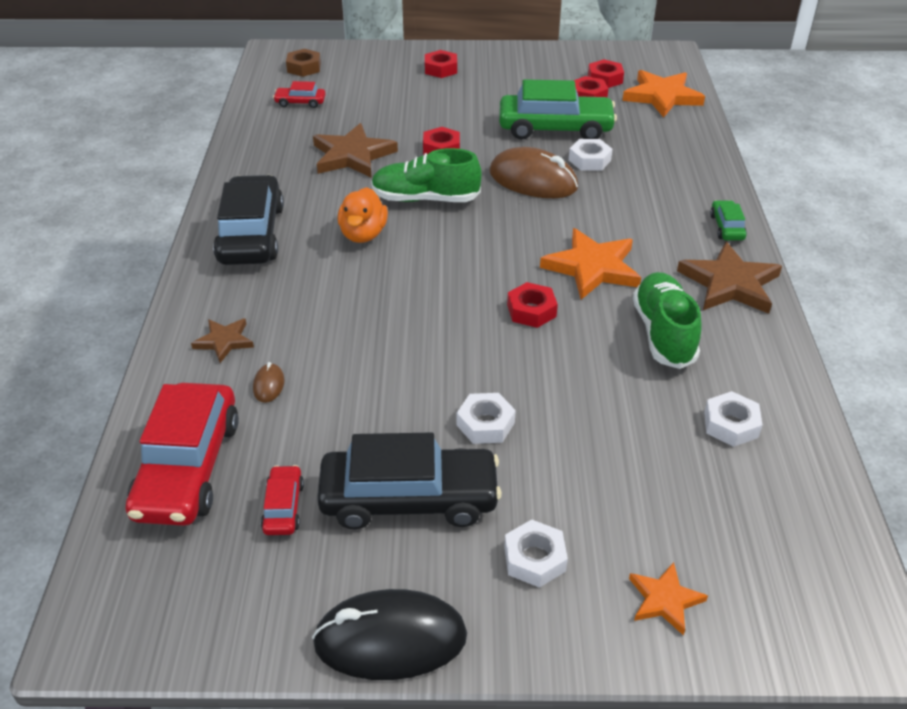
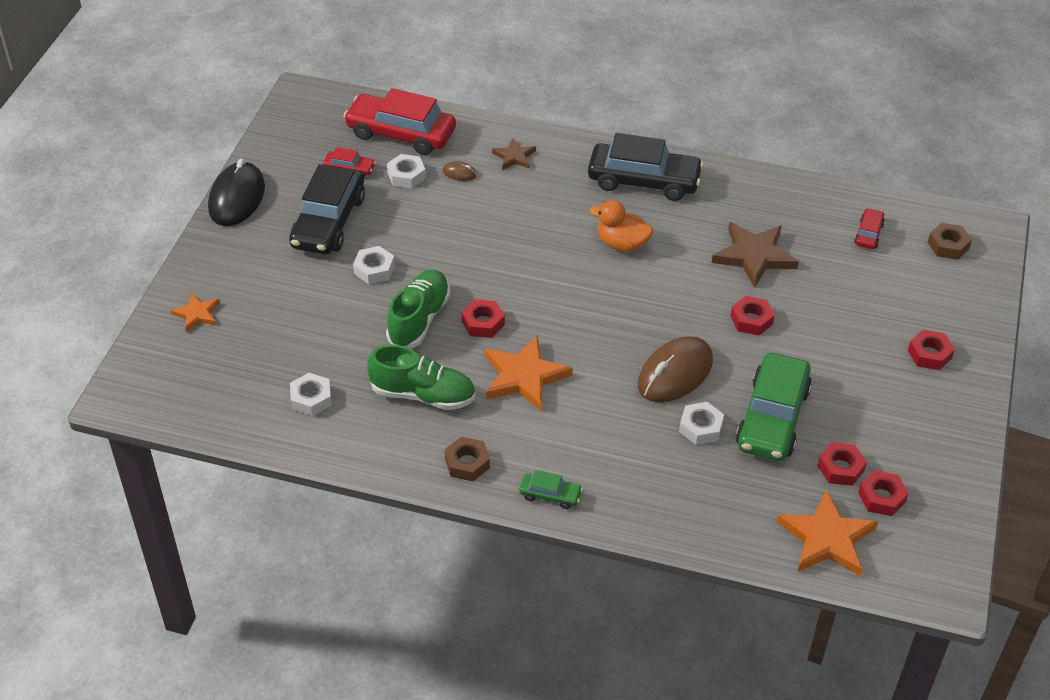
camera: 105 degrees right, 5 degrees up
green shoe [371,148,482,202] -> green shoe moved to [386,270,450,348]
white nut [504,519,568,588] -> white nut moved to [387,154,426,188]
brown star [677,242,782,314] -> brown nut [444,437,490,481]

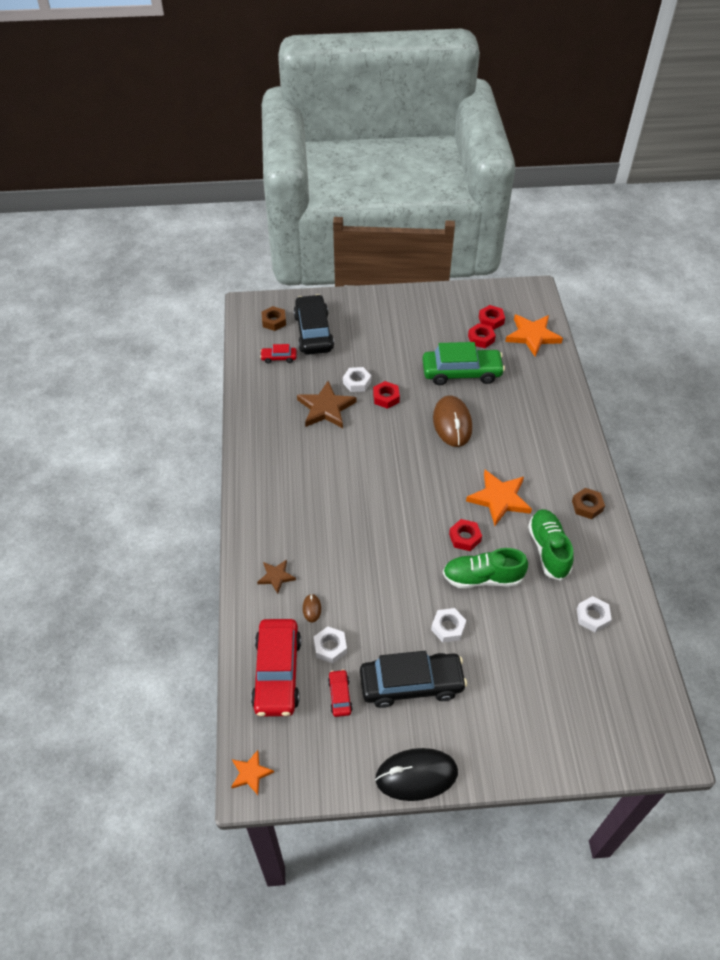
camera: 110 degrees left, 5 degrees up
orange star [170,293,220,332] -> orange star moved to [231,750,274,795]
green car [519,470,583,509] -> none
black car [588,133,704,201] -> black car moved to [293,294,334,355]
orange duck [589,200,653,252] -> none
brown mouse [638,336,713,403] -> brown mouse turned 60 degrees clockwise [433,395,472,447]
white nut [679,402,724,445] -> white nut moved to [343,367,371,392]
red nut [908,330,955,370] -> none

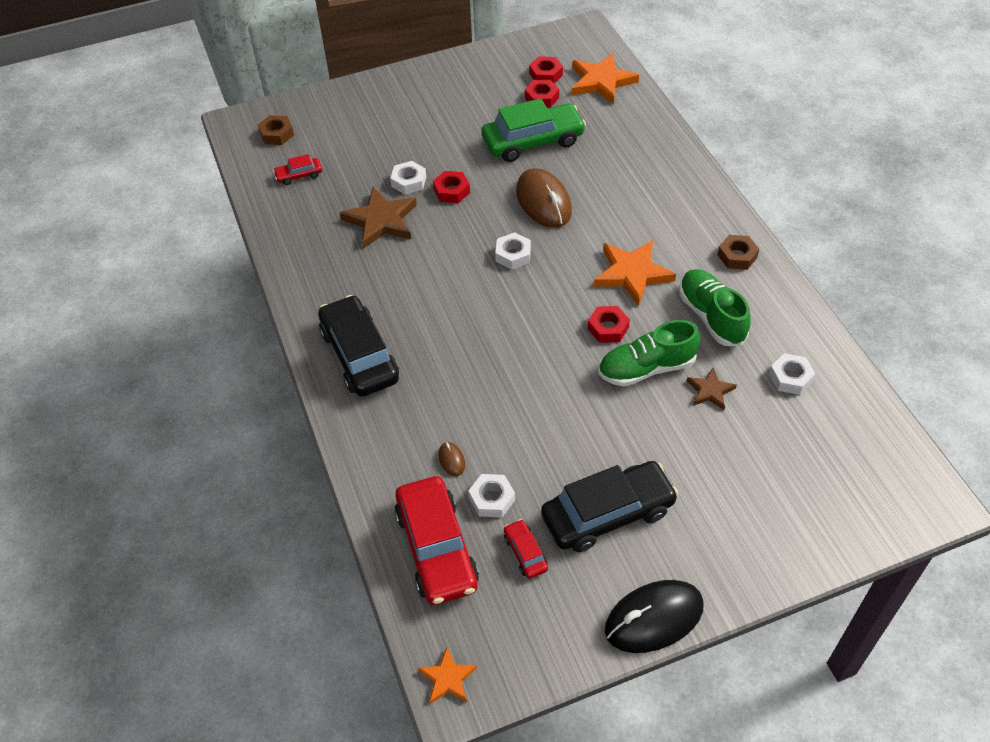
camera: 15 degrees left, 0 degrees up
brown star [257,560,296,594] -> brown star moved to [687,367,737,410]
black car [293,294,334,355] -> black car moved to [318,295,399,397]
white nut [431,608,466,643] -> white nut moved to [495,232,531,270]

